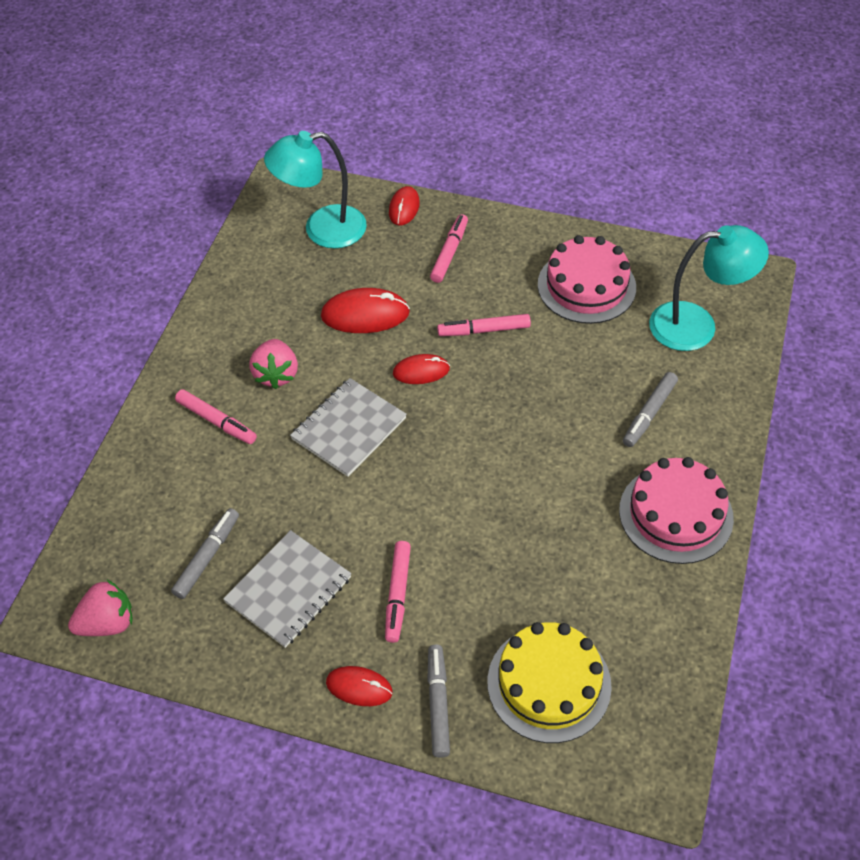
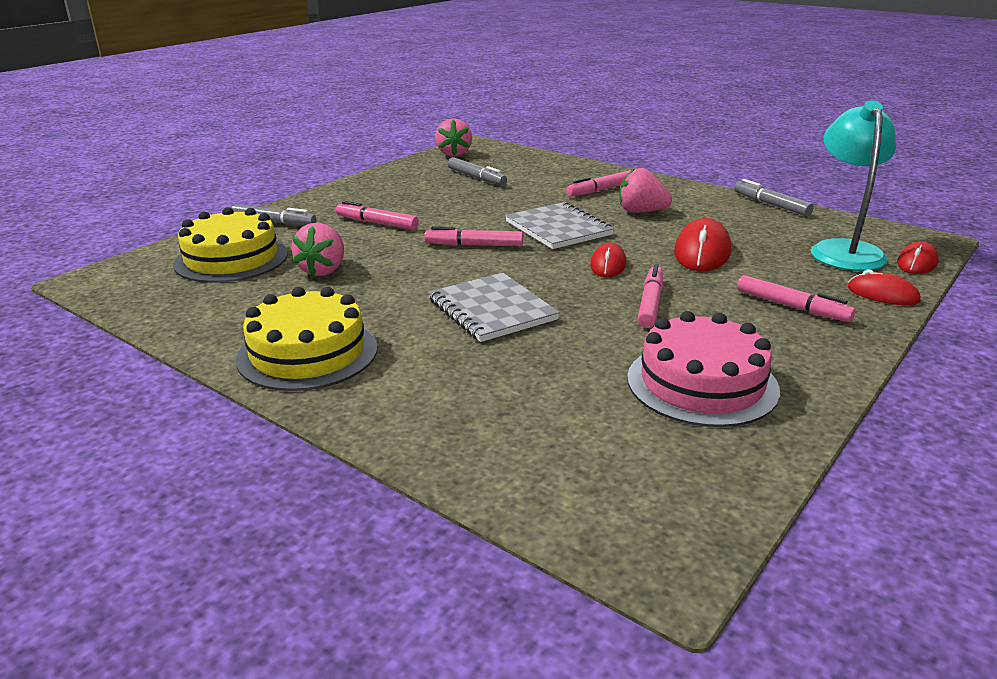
camera: 110 degrees right, 25 degrees down
grey notebook [223,530,352,648] -> grey notebook moved to [429,273,560,342]
red mouse [326,666,393,706] -> red mouse moved to [897,241,939,274]
pink cake [619,457,734,564] -> yellow cake [236,287,377,391]
grey marker [623,372,678,447] -> grey marker moved to [734,179,814,216]
turquoise lamp [649,225,769,351] -> none
none -> pink strawberry [292,223,344,276]
none -> pink marker [424,226,523,246]

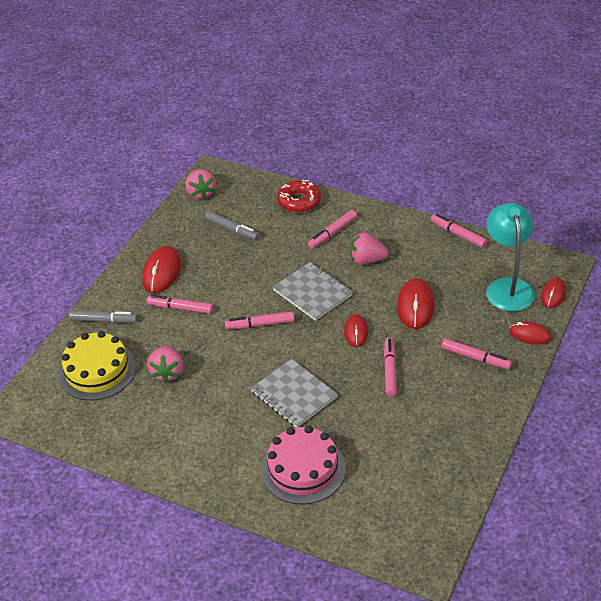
camera: 10 degrees left, 15 degrees up
yellow cake [236,287,377,391] -> none
pink cake [627,311,780,427] -> pink cake moved to [261,425,346,504]
grey marker [734,179,814,216] -> pink marker [430,214,487,248]
none -> red mouse [142,246,181,293]
none -> red donut [277,180,321,213]

